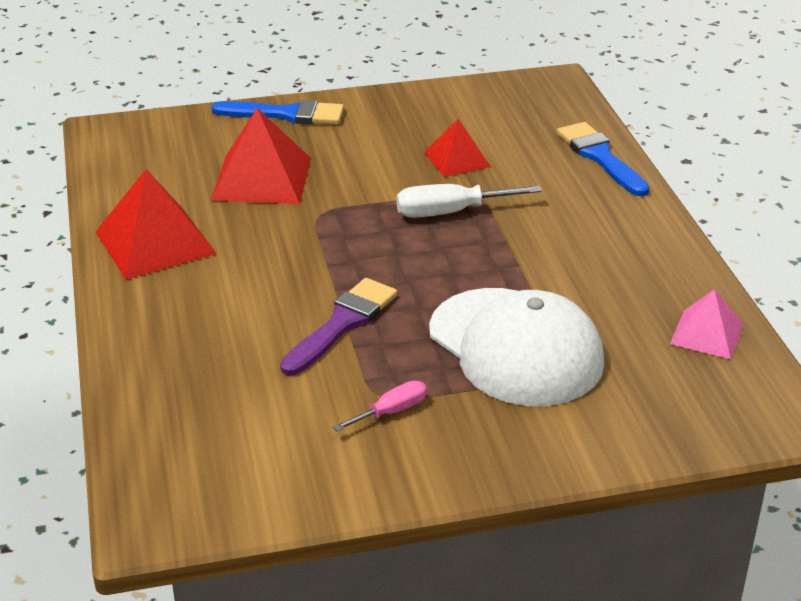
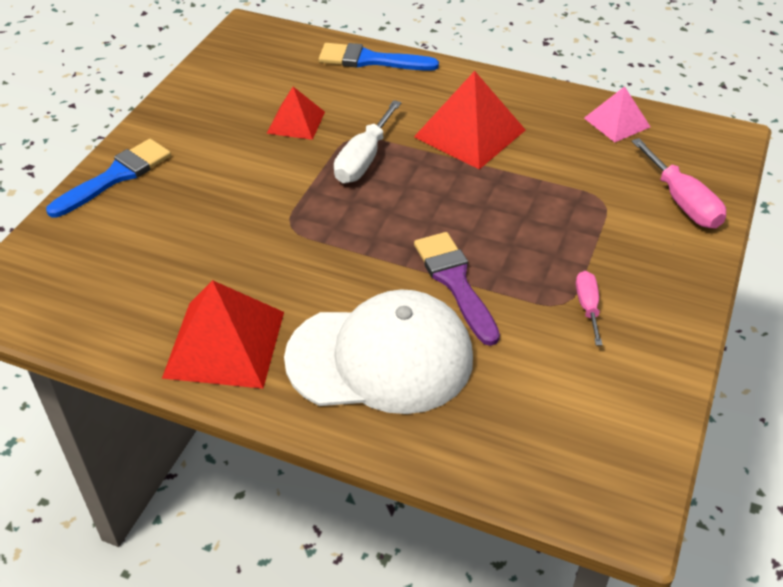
camera: 55 degrees left, 10 degrees up
red pyramid [211,108,311,204] -> red pyramid moved to [414,71,526,169]
white cap [429,288,604,406] -> white cap moved to [284,289,473,414]
none -> pink screwdriver [631,138,726,229]

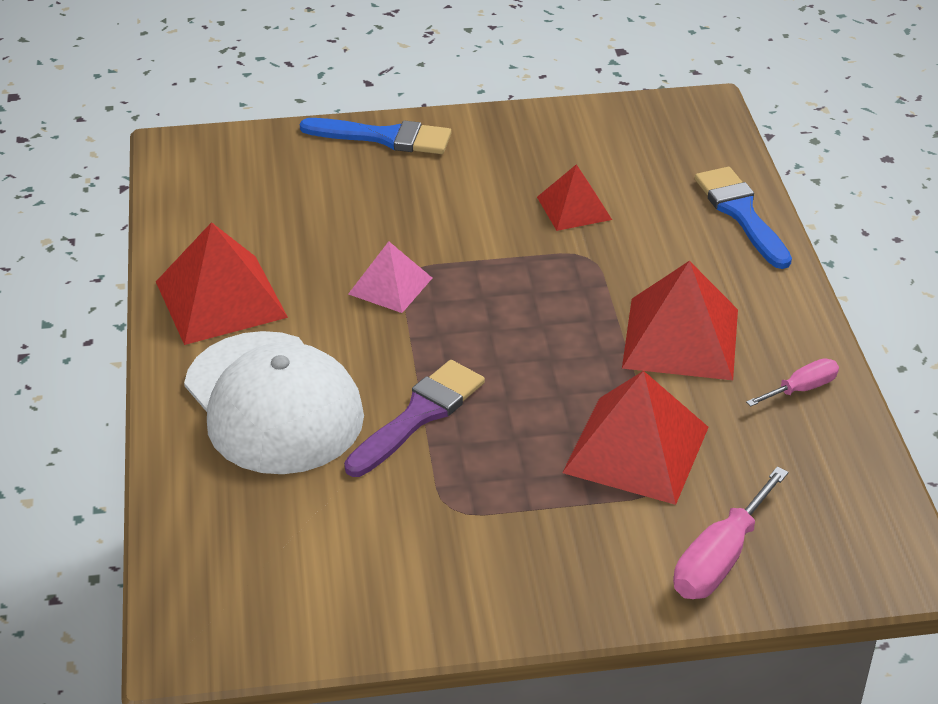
camera: 60 degrees right, 5 degrees down
white screwdriver [334,100,401,183] -> none
pink screwdriver [576,271,603,346] -> pink screwdriver moved to [746,358,839,407]
pink pyramid [584,86,650,142] -> pink pyramid moved to [348,241,432,313]
none -> red pyramid [562,371,709,505]

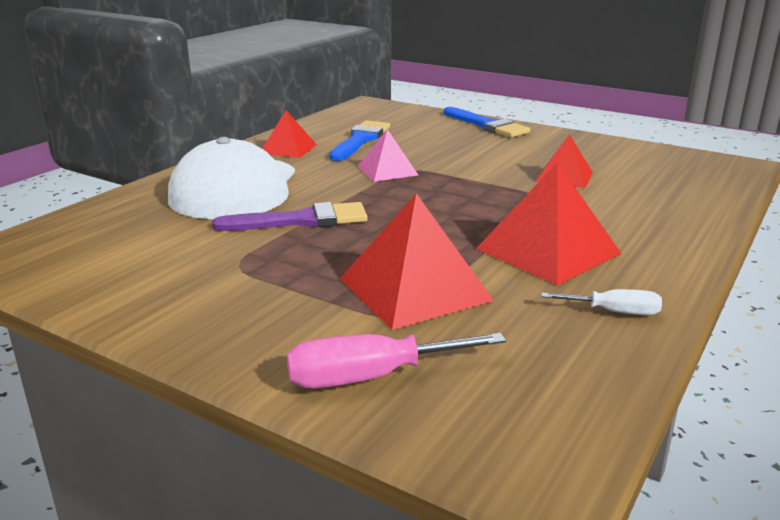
camera: 40 degrees right, 15 degrees down
red pyramid [156,222,288,345] -> red pyramid [262,110,317,158], size x0.59
blue brush [695,167,792,269] -> blue brush moved to [329,121,390,161]
pink screwdriver [746,358,839,407] -> white screwdriver [541,289,662,315]

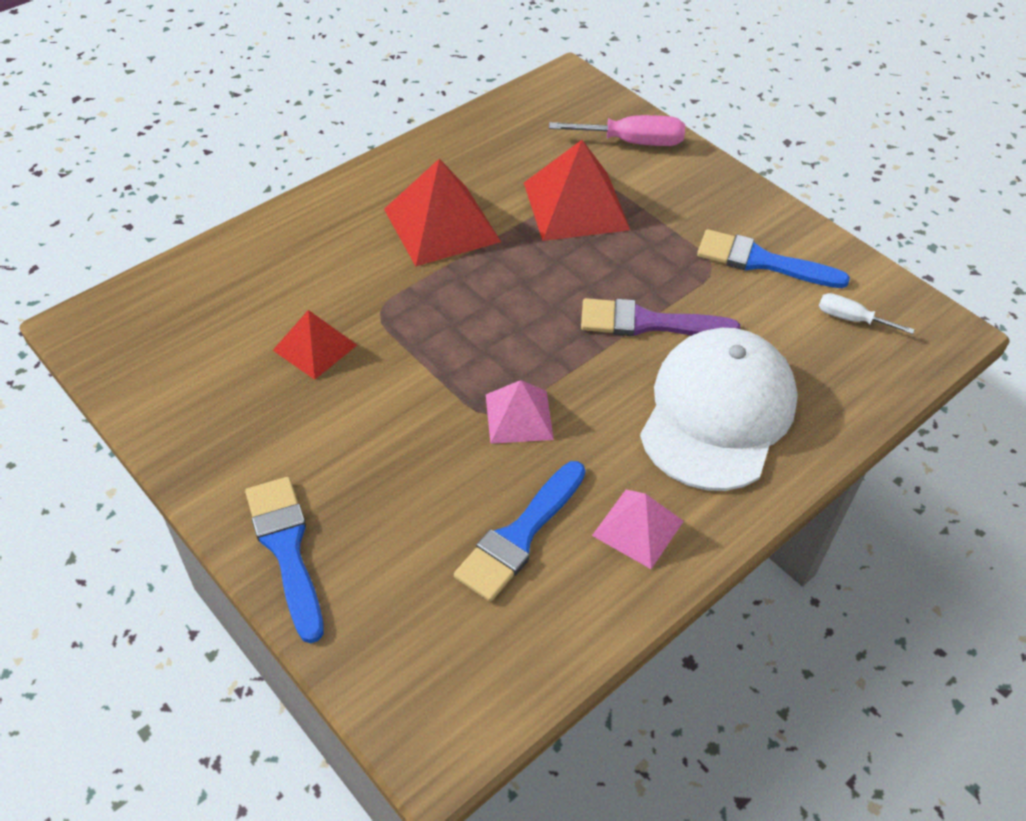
camera: 165 degrees left, 25 degrees up
red pyramid [262,110,317,158] -> pink pyramid [592,490,684,569]
white screwdriver [541,289,662,315] -> white screwdriver moved to [819,293,914,334]
none -> blue brush [697,229,850,288]

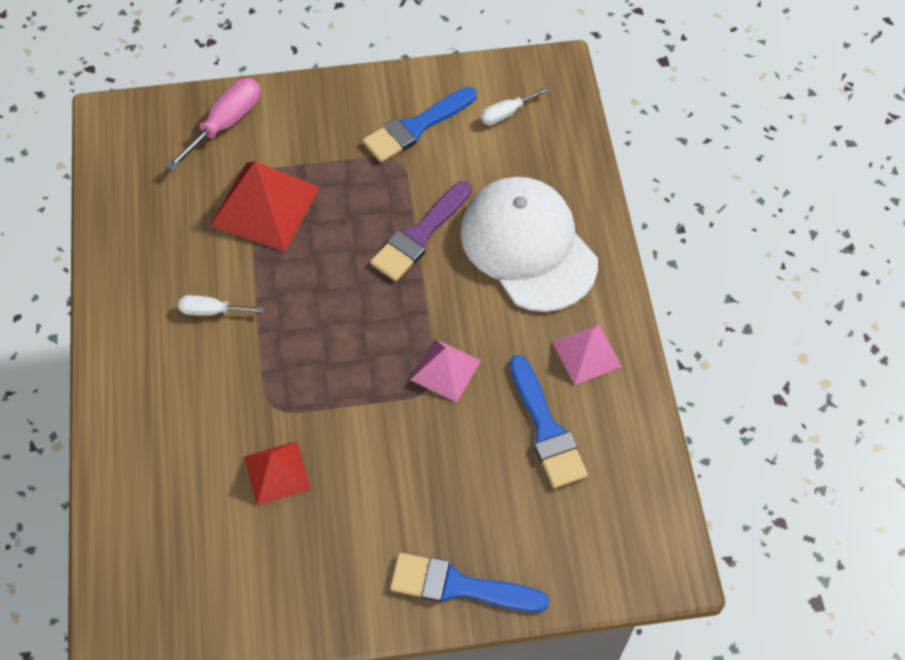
camera: 55 degrees left, 10 degrees up
red pyramid [384,159,501,266] -> white screwdriver [178,295,264,316]

